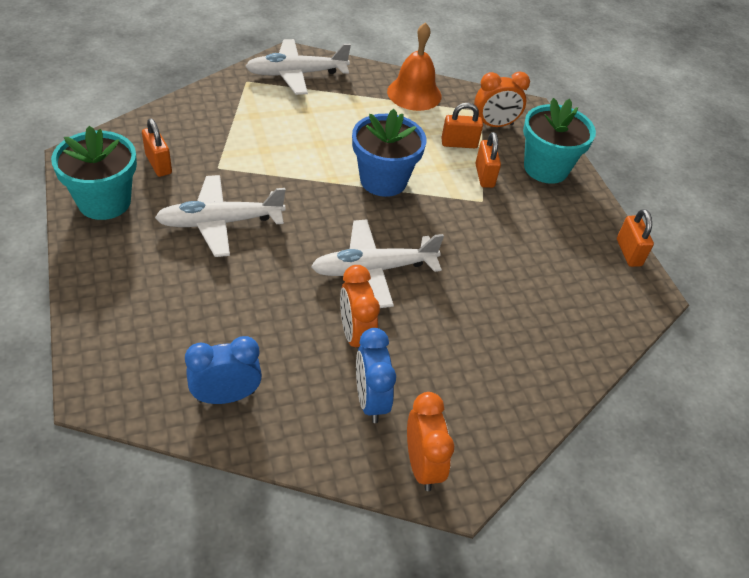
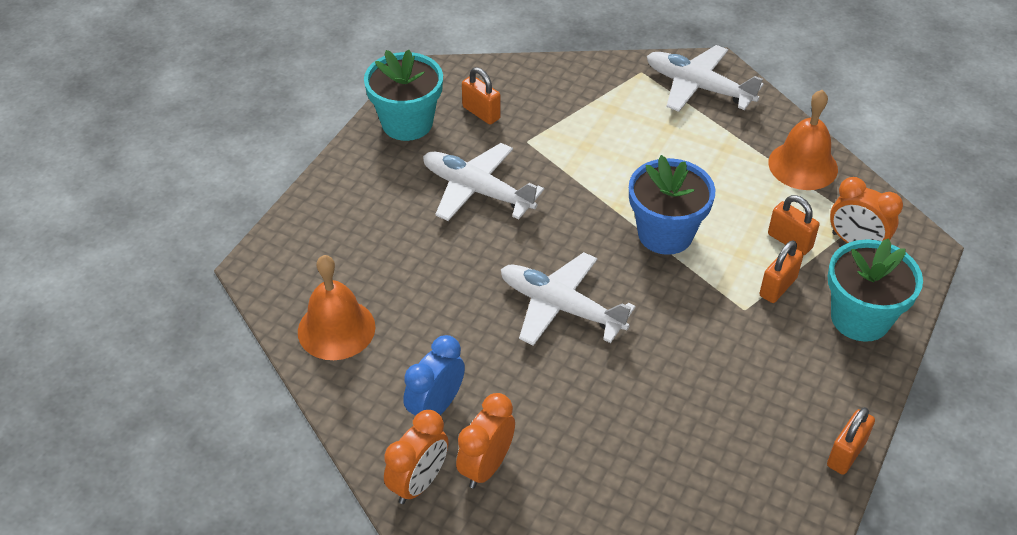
camera: 50 degrees right, 0 degrees up
orange padlock [142,118,172,177] -> orange padlock turned 60 degrees counterclockwise [462,67,501,125]
blue clock [185,336,262,404] -> orange bell [298,255,375,360]
orange clock [340,265,380,349] -> orange clock moved to [456,393,515,489]

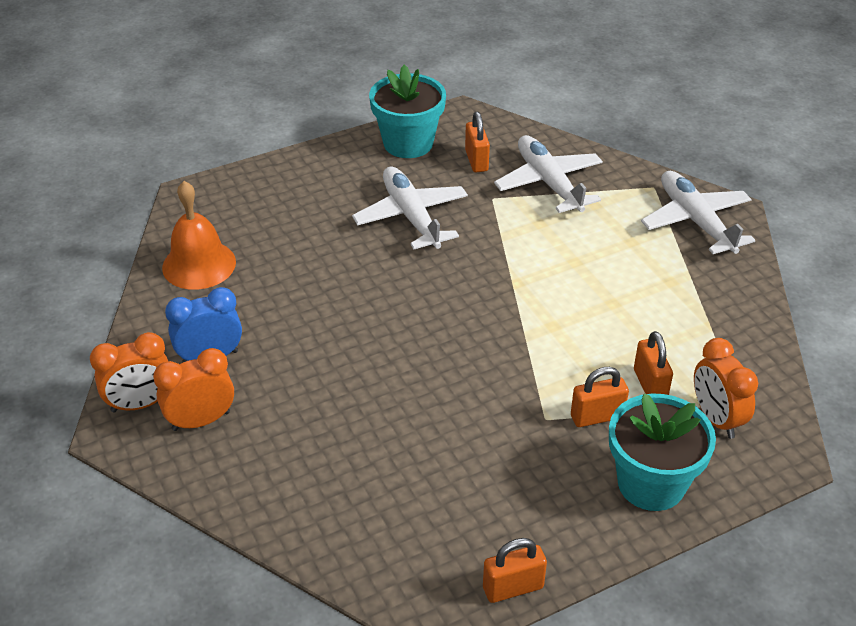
camera: 35 degrees right, 5 degrees down
white plane [501,252,636,346] -> white plane moved to [494,135,603,213]
blue flower pot [629,155,715,255] -> none
orange bell [768,90,838,190] -> none

